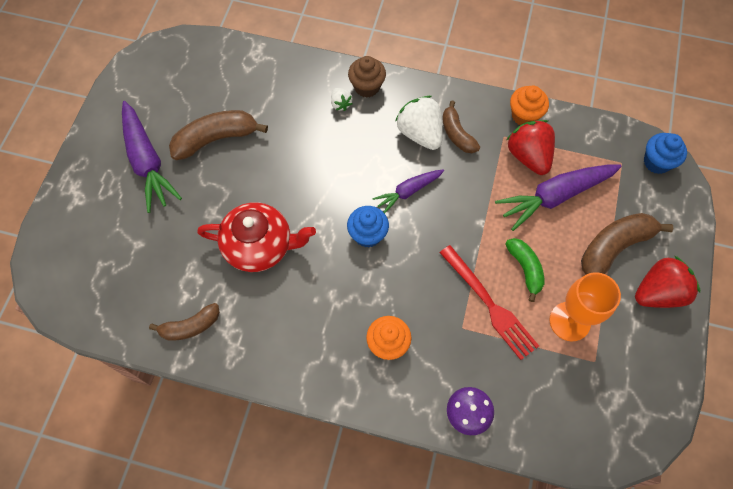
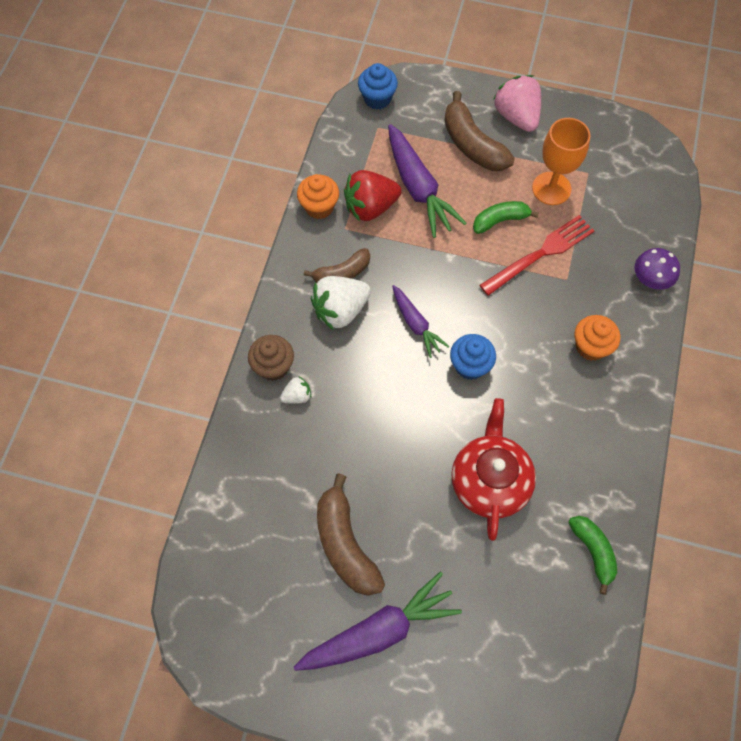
camera: 90 degrees left, 0 degrees up
brown banana [149,303,220,341] -> green banana [568,516,617,595]
red strawberry [635,255,700,308] -> pink strawberry [493,75,541,132]

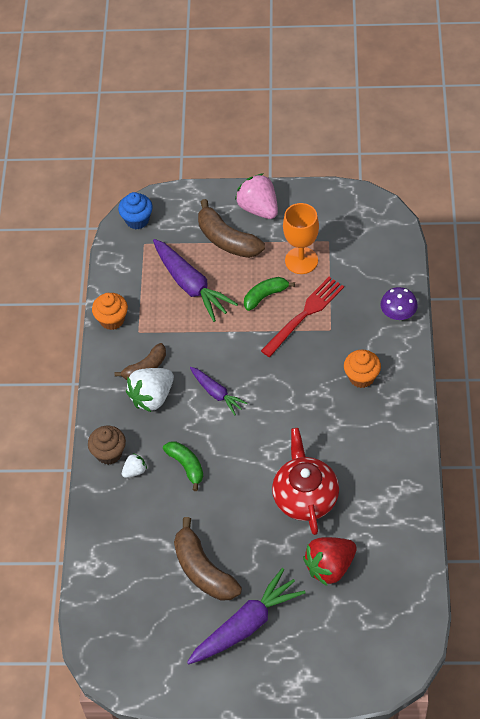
camera: 10 degrees left, 10 degrees down
red strawberry [344,170,402,221] -> red strawberry moved to [303,537,357,586]
blue cupcake [450,334,496,380] -> none
green banana [568,516,617,595] -> green banana moved to [163,441,203,491]

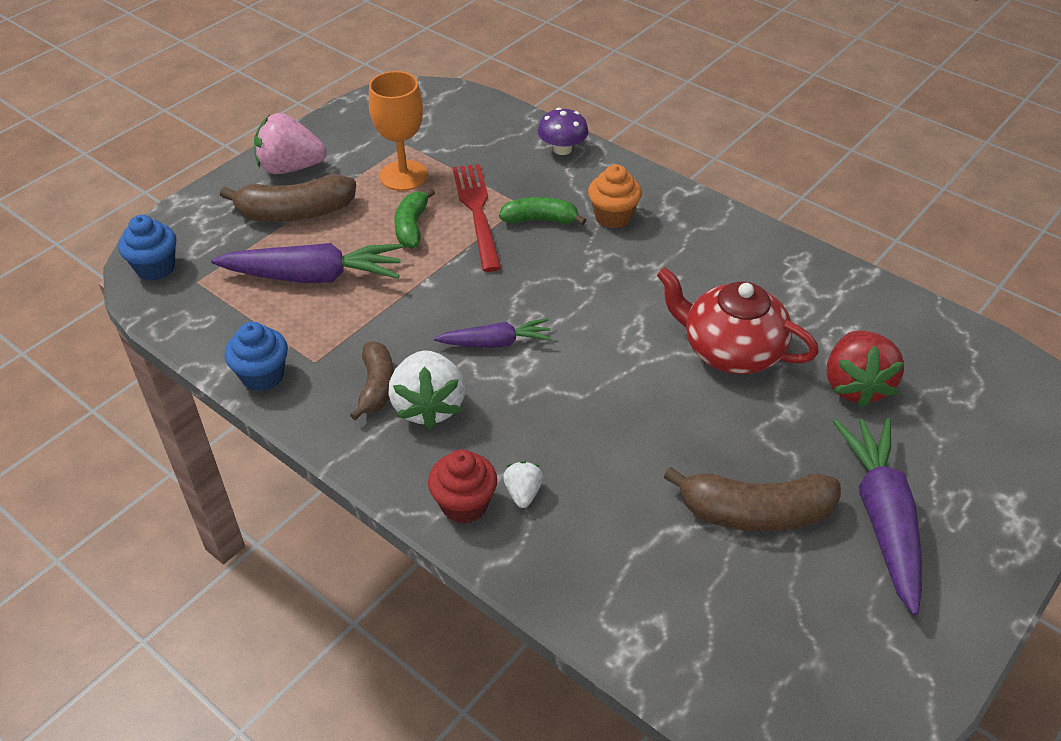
camera: 55 degrees left, 10 degrees down
brown cupcake [88,426,126,465] -> red cupcake [428,449,497,524]
orange cupcake [92,293,128,330] -> blue cupcake [225,322,288,391]
green banana [163,441,203,491] -> green banana moved to [499,197,586,225]

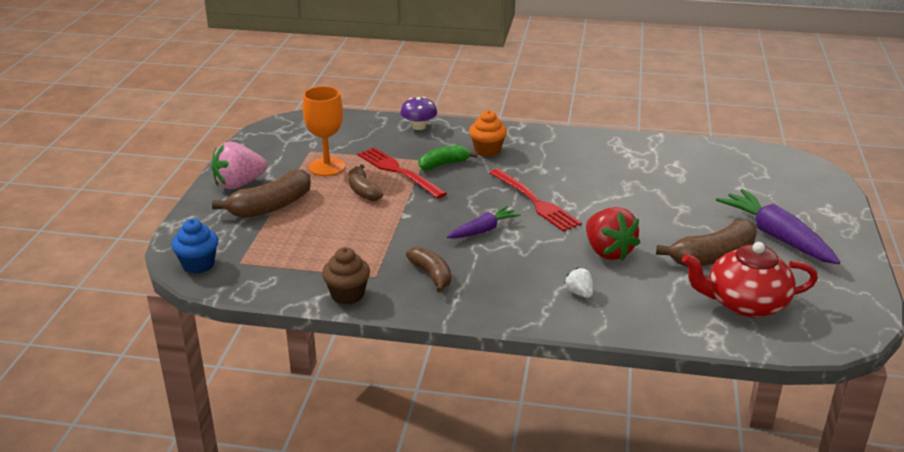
camera: 30 degrees left, 15 degrees down
purple carrot [211,243,403,283] -> none
blue cupcake [225,322,288,391] -> brown cupcake [322,247,370,305]
white strawberry [389,350,465,429] -> none
green banana [394,188,435,248] -> brown banana [349,164,383,201]
red cupcake [428,449,497,524] -> none
red teapot [657,267,819,374] -> red teapot moved to [682,242,818,318]
red strawberry [827,330,905,407] -> red strawberry moved to [586,207,640,261]
none -> red fork [489,169,582,232]

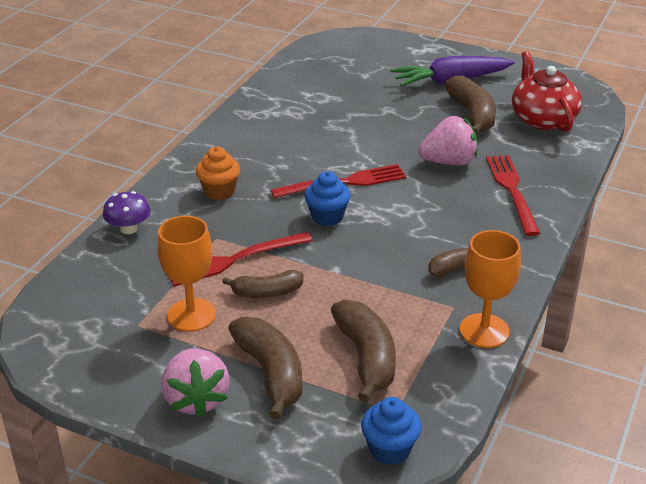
camera: 75 degrees left, 5 degrees up
brown cupcake [322,247,370,305] -> orange goblet [460,230,521,348]
green banana [419,145,478,170] -> none
purple carrot [447,206,521,238] -> none
white strawberry [564,267,593,298] -> red fork [486,155,540,236]
red strawberry [586,207,640,261] -> pink strawberry [418,116,478,165]
red teapot [682,242,818,318] -> red teapot turned 150 degrees clockwise [512,51,582,132]
none -> blue cupcake [305,171,350,226]
none -> brown banana [331,300,396,402]

